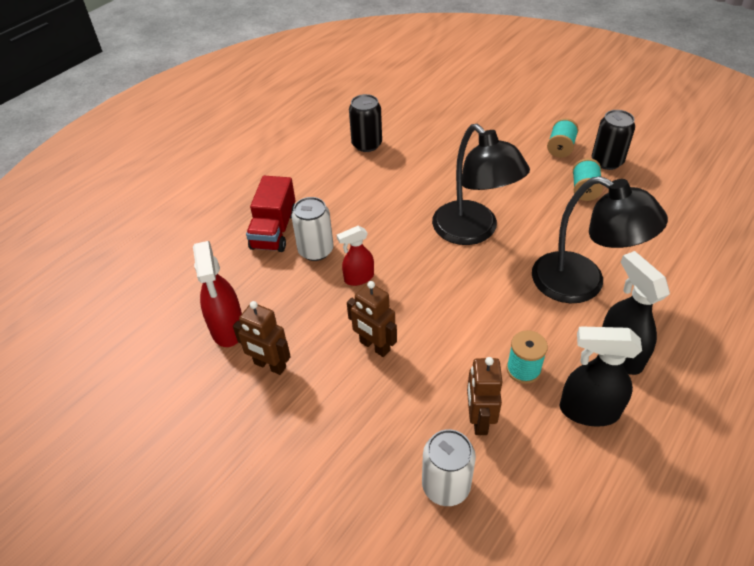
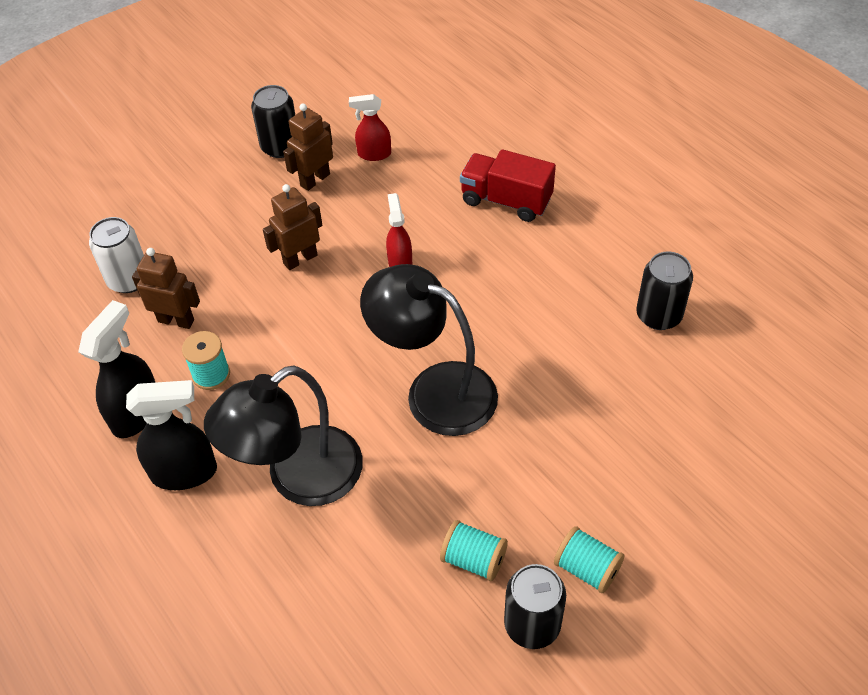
camera: 105 degrees right, 5 degrees up
red spray bottle [193,241,242,347] -> red spray bottle [349,94,391,161], size x0.63
white can [291,197,334,261] -> none
black lamp [432,124,530,245] -> black lamp turned 45 degrees clockwise [360,264,498,436]
none -> black can [251,85,295,158]

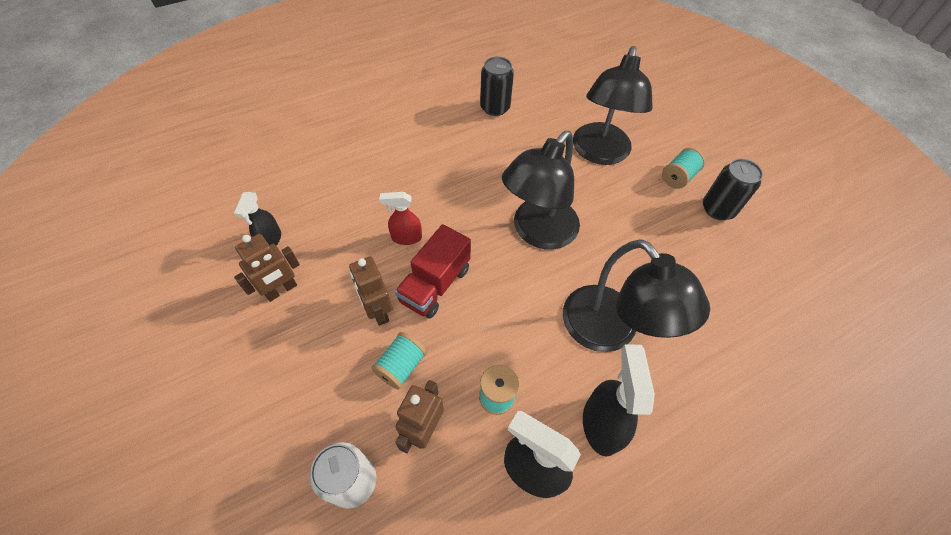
camera: 85 degrees left, 5 degrees up
black can [251,85,295,158] -> none
brown robot [283,104,333,191] -> brown robot turned 90 degrees counterclockwise [234,234,300,302]
red spray bottle [349,94,391,161] -> black spray bottle [234,192,281,246]
turquoise spool [440,520,508,581] -> turquoise spool moved to [371,332,427,390]
red truck [460,149,556,222] -> red truck moved to [395,224,471,319]
none -> black lamp [573,46,653,165]

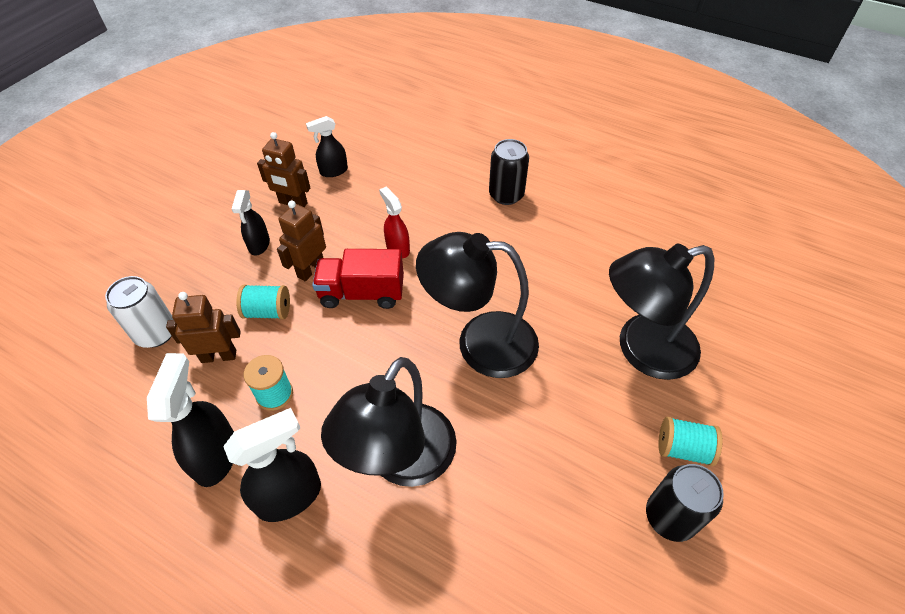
camera: 60 degrees right, 5 degrees down
black can [480,57,514,116] -> black can moved to [489,139,529,205]
none -> black spray bottle [232,190,270,256]

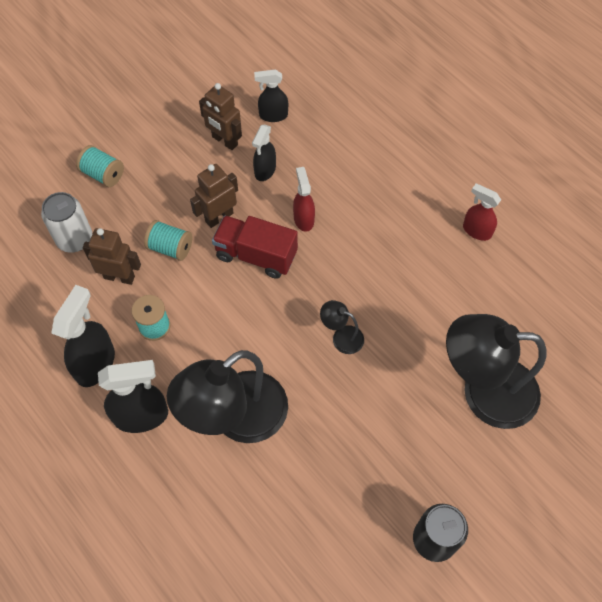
camera: 20 degrees right, 10 degrees up
black spray bottle [232,190,270,256] -> black spray bottle moved to [252,124,276,181]
black lamp [416,232,539,378] -> black lamp [320,300,364,354], size x0.43
black can [489,139,529,205] -> none
turquoise spool [658,417,723,466] -> turquoise spool moved to [76,145,124,187]
none -> red spray bottle [463,184,501,241]

